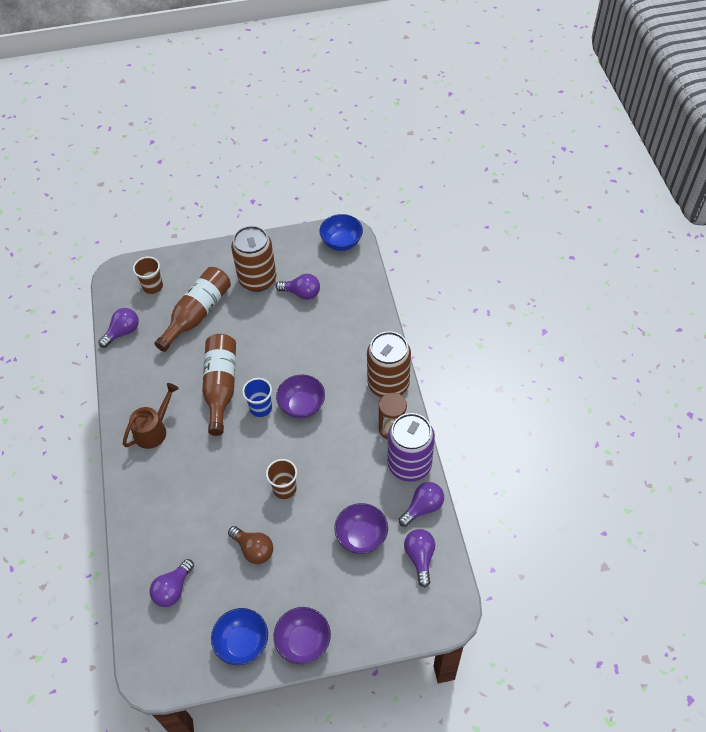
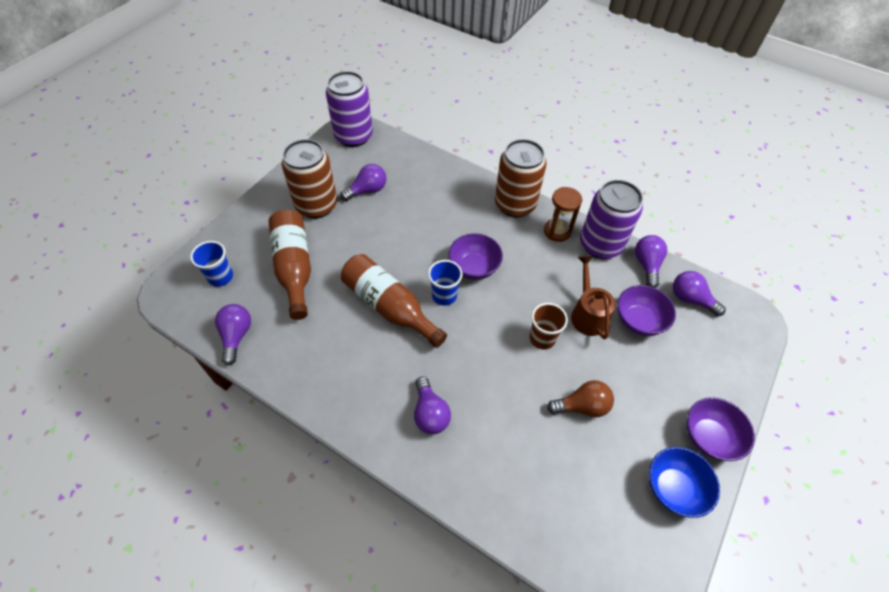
camera: 50 degrees left, 0 degrees up
brown watering can [123,383,179,449] -> brown watering can moved to [571,256,615,339]
brown cup [133,256,163,294] -> blue cup [190,241,233,287]
purple light bulb [149,559,194,607] -> purple light bulb moved to [414,377,451,434]
blue bowl [319,214,363,251] -> purple can [326,71,373,147]

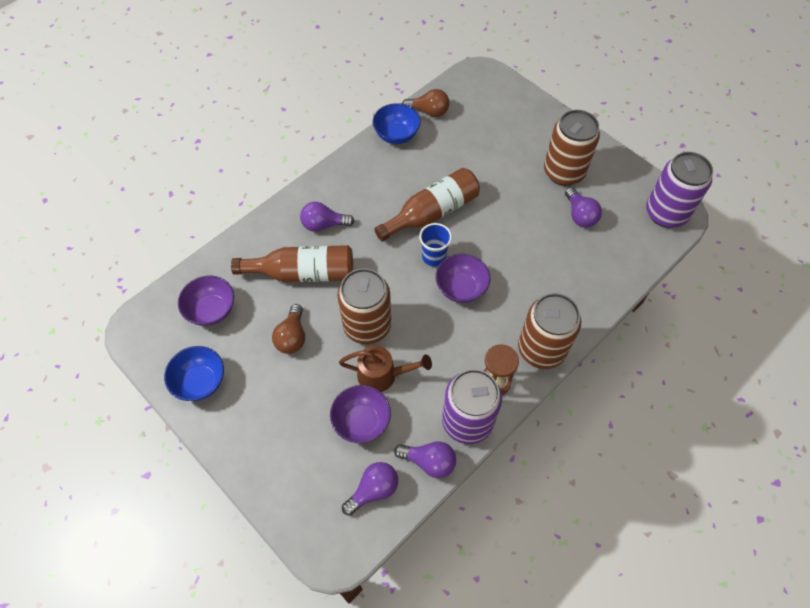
camera: 105 degrees right, 5 degrees up
blue cup [190,241,233,287] -> none
purple light bulb [215,304,251,366] -> brown light bulb [402,89,450,117]
brown bottle [269,210,311,320] -> brown bottle moved to [231,245,353,282]
brown cup [530,303,568,349] -> brown can [337,268,391,344]
purple bowl [687,397,755,461] -> purple bowl moved to [178,275,234,326]
none -> blue bowl [373,103,421,144]

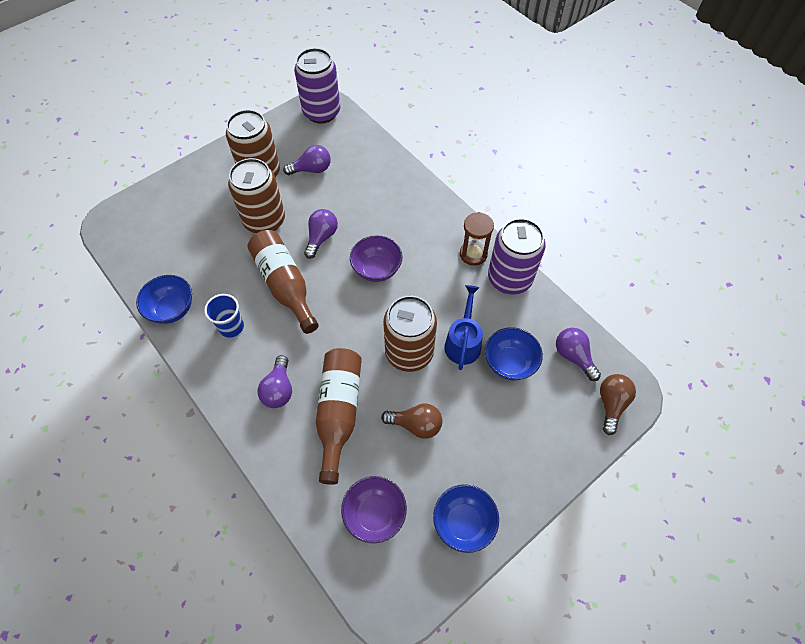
camera: 85 degrees left, 0 degrees up
purple bowl [330,385,391,443] -> blue bowl [485,327,543,380]
brown watering can [339,345,432,392] -> blue watering can [444,285,483,370]
purple light bulb [394,441,456,478] -> purple light bulb moved to [304,209,338,259]
brown light bulb [402,89,450,117] -> brown light bulb moved to [600,374,636,435]
blue cup [419,223,452,266] -> blue cup moved to [204,294,244,337]
brown can [518,293,581,369] -> brown can moved to [228,158,285,233]

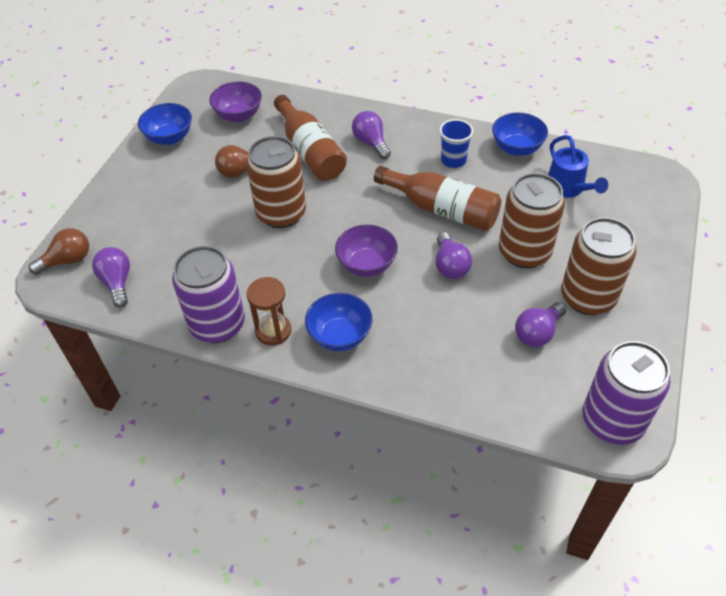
camera: 150 degrees right, 10 degrees down
blue watering can [444,285,483,370] -> blue watering can moved to [548,135,608,198]
blue bowl [485,327,543,380] -> blue bowl moved to [305,293,373,351]
purple light bulb [556,328,601,381] -> purple light bulb turned 135 degrees counterclockwise [92,247,130,308]
brown light bulb [600,374,636,435] -> brown light bulb turned 105 degrees counterclockwise [29,228,89,275]

